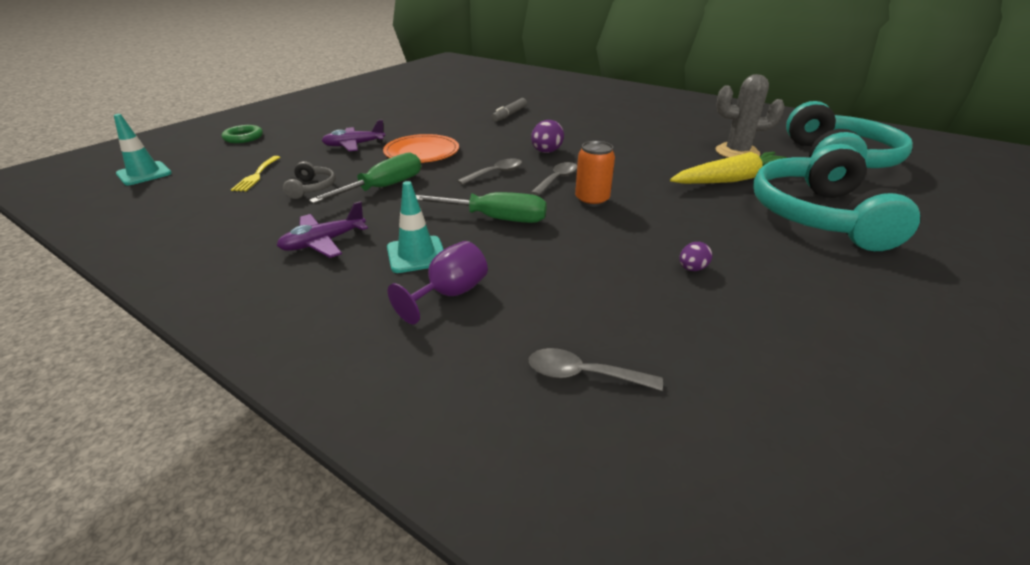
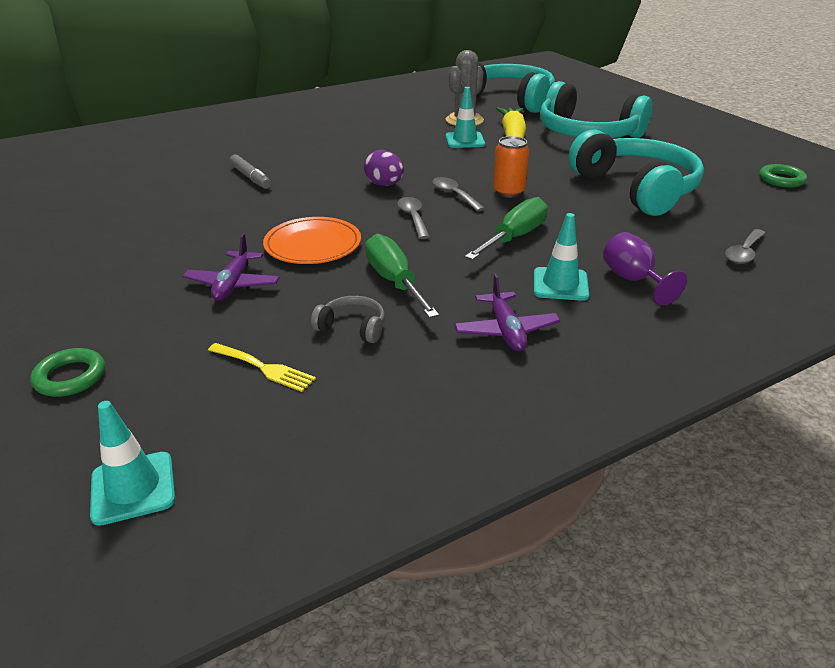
camera: 65 degrees left, 0 degrees up
purple egg [679,242,712,271] -> turquoise headphones [568,130,704,216]
none -> turquoise traffic cone [446,87,485,148]
none -> green ring [759,164,807,188]

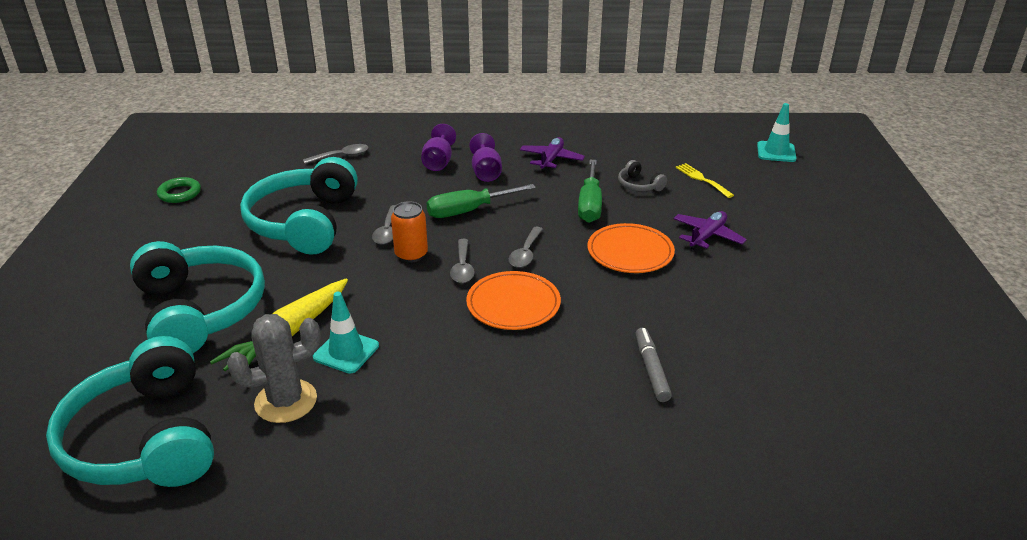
camera: 150 degrees left, 0 degrees up
green ring [30,348,105,397] -> none
purple egg [364,150,404,186] -> orange plate [466,271,561,330]
turquoise traffic cone [534,213,589,301] -> purple goblet [469,133,502,182]
none -> grey spoon [372,205,395,245]

